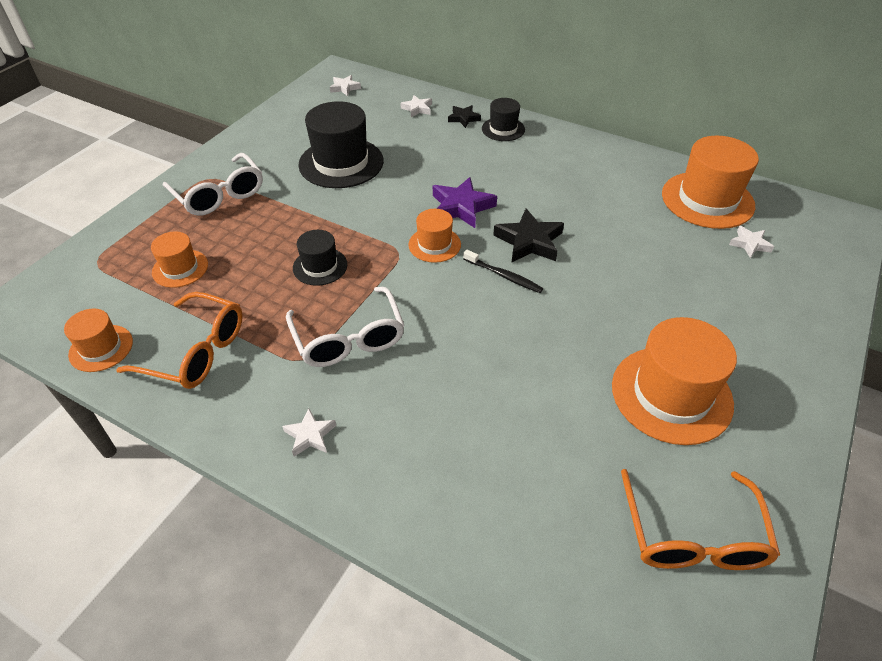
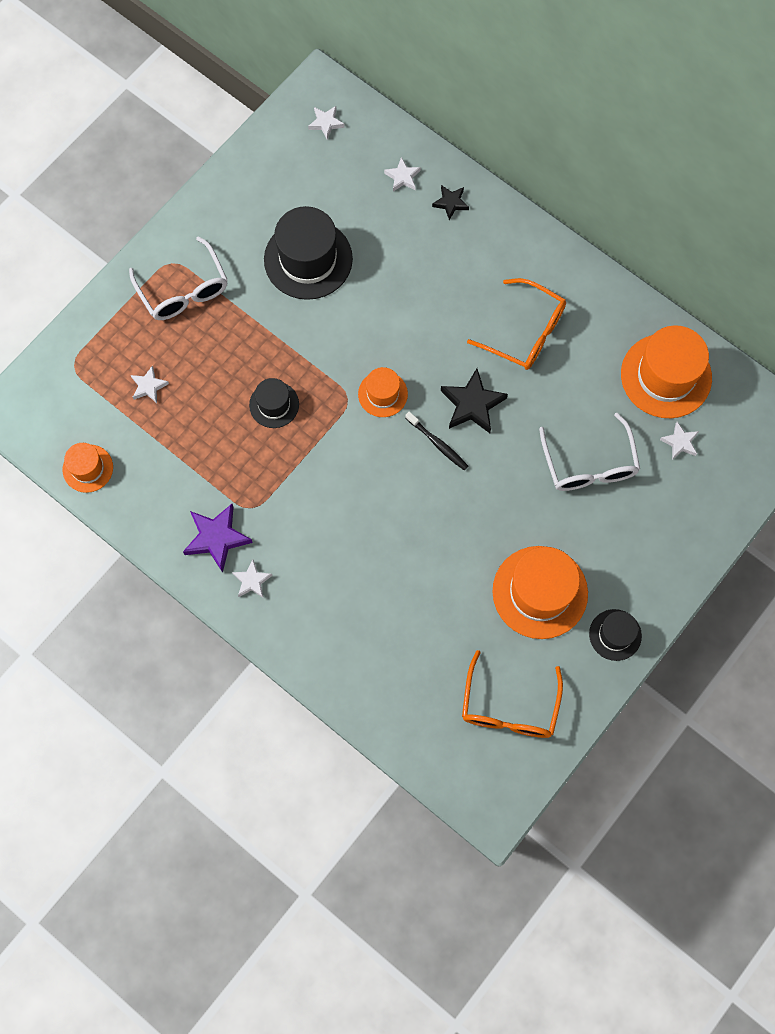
camera: 10 degrees right, 25 degrees up
orange glasses [116,292,243,389] -> orange glasses moved to [467,278,566,370]
orange hat [151,231,208,288] -> white star [131,366,169,403]
white glasses [286,287,405,367] -> white glasses moved to [539,413,640,491]
purple star [433,177,497,228] -> purple star moved to [183,504,253,573]
black hat [482,98,525,141] -> black hat moved to [589,609,642,661]

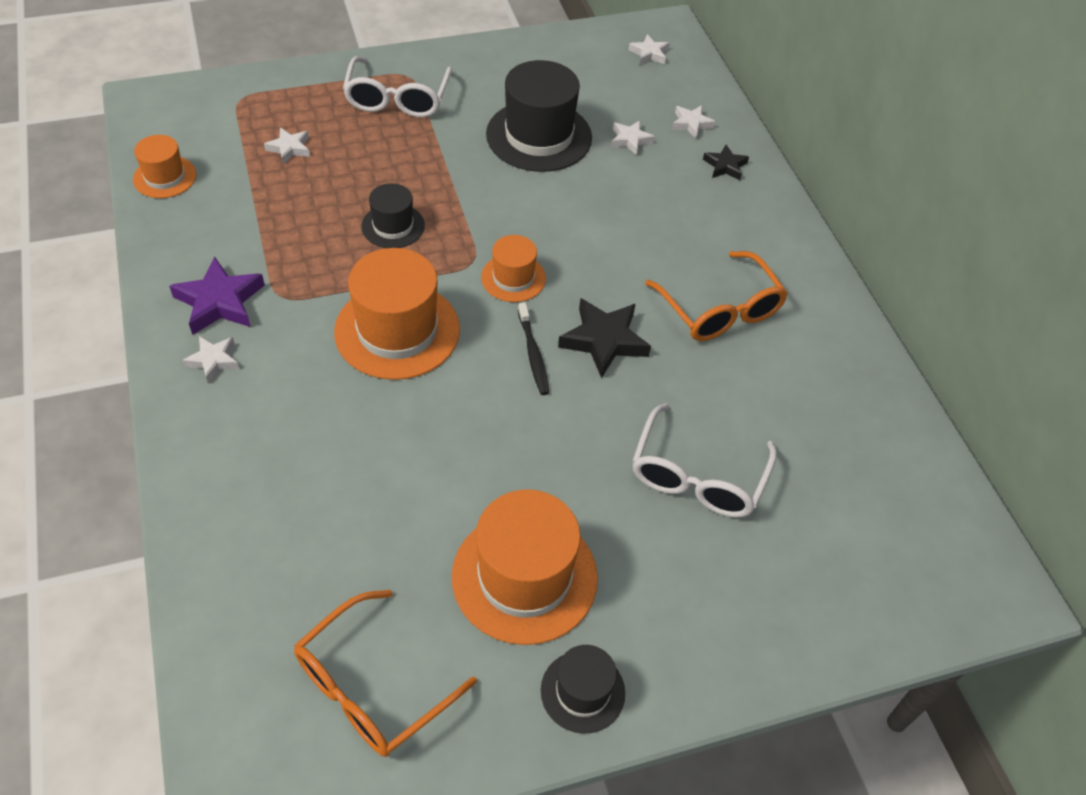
camera: 30 degrees right, 20 degrees down
orange hat [621,325,712,418] -> orange hat moved to [334,248,460,380]
white star [660,422,699,460] -> white star moved to [611,120,655,156]

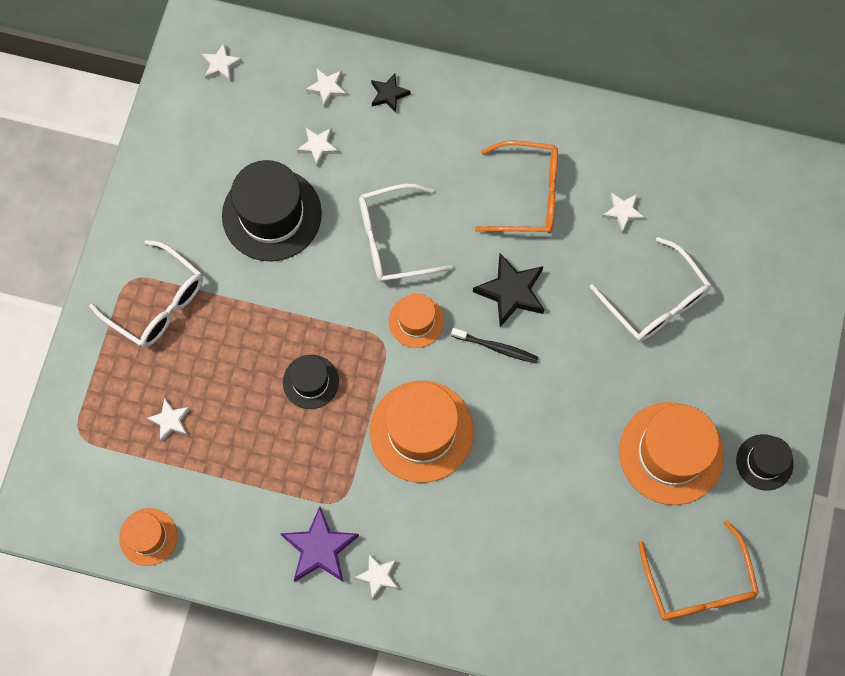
camera: 55 degrees left, 20 degrees up
none -> white glasses [359,184,454,282]
none -> white star [602,193,645,233]

